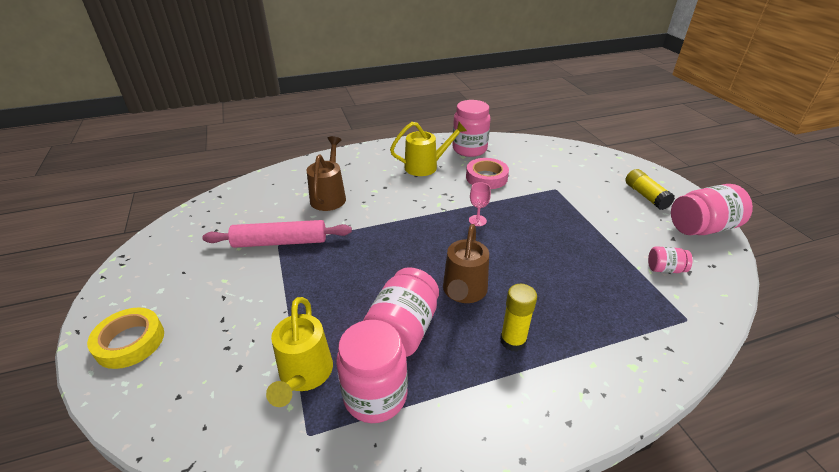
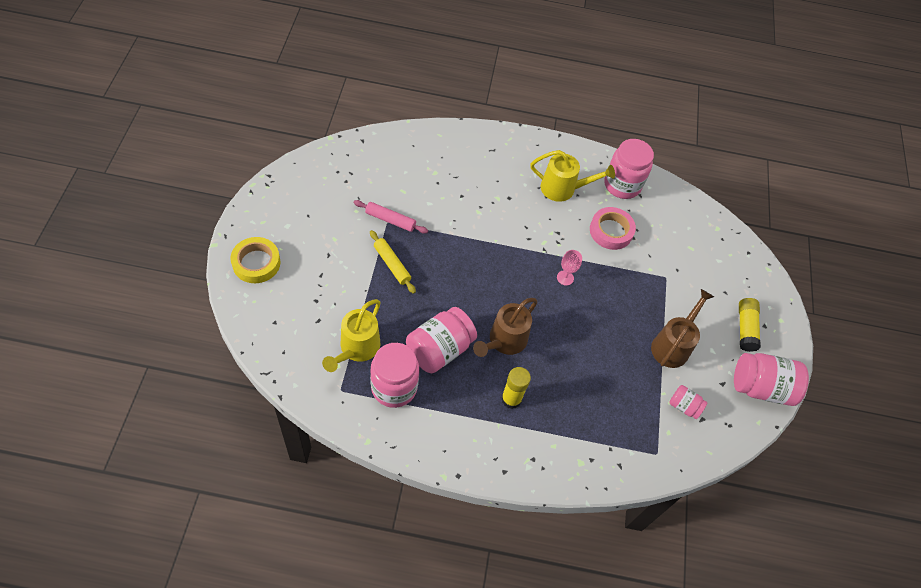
camera: 20 degrees right, 20 degrees up
pink rolling pin [202,220,352,248] -> pink rolling pin [354,200,428,234], size x0.63
brown watering can [307,136,346,211] -> brown watering can moved to [651,289,714,368]
none -> yellow rolling pin [370,230,416,294]

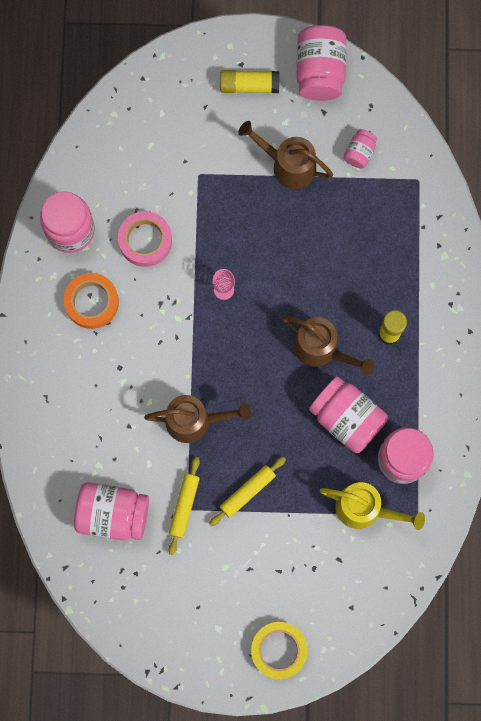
camera: 90 degrees left, 20 degrees up
pink rolling pin [354,200,428,234] -> yellow rolling pin [168,457,200,555]
yellow watering can [530,150,615,202] -> orange tape [64,273,119,329]
none -> pink jar [74,482,149,541]
none -> brown watering can [144,395,251,443]

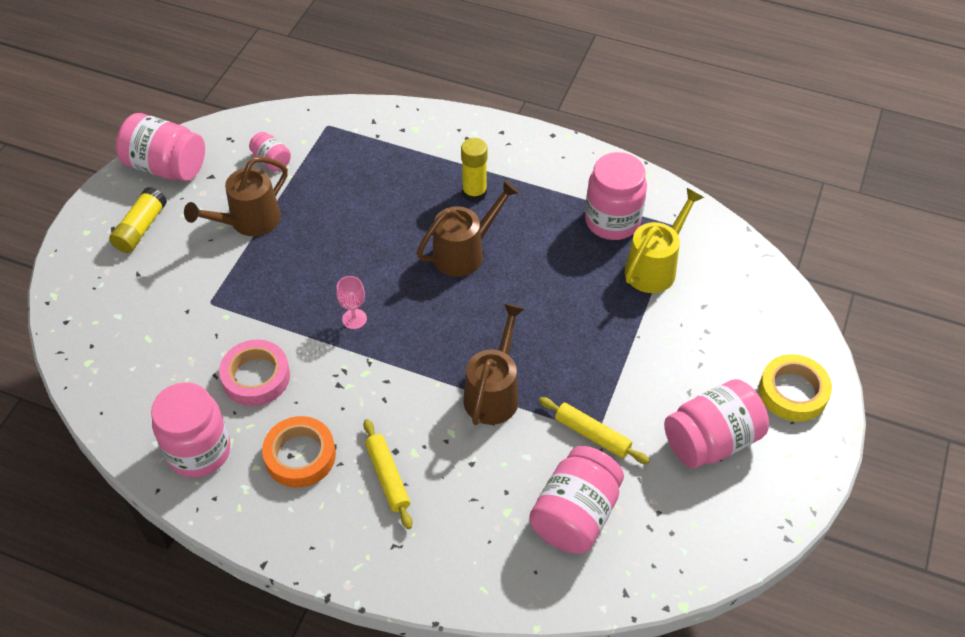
camera: 70 degrees left, 25 degrees down
yellow rolling pin [209,457,286,526] -> yellow rolling pin moved to [363,419,412,529]
pink jar [309,376,388,453] -> pink jar moved to [664,379,769,469]

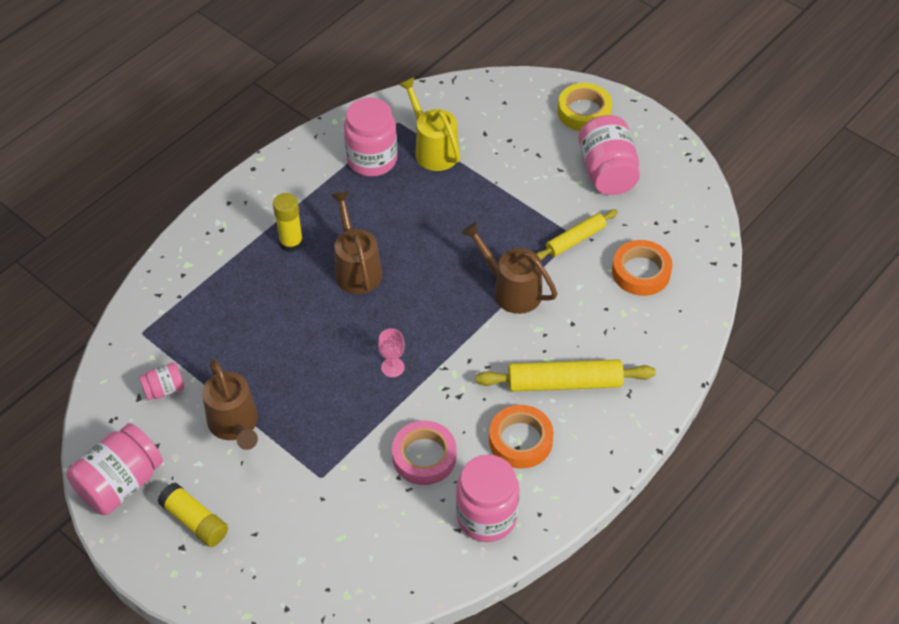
camera: 70 degrees left, 0 degrees up
yellow rolling pin [363,419,412,529] -> yellow rolling pin [476,359,656,392], size x1.59
pink jar [529,446,624,554] -> orange tape [612,240,673,296]

